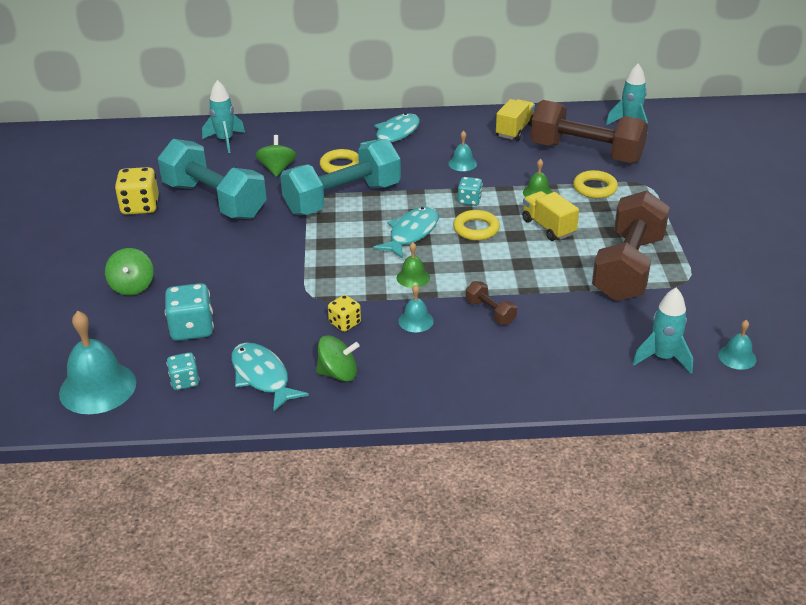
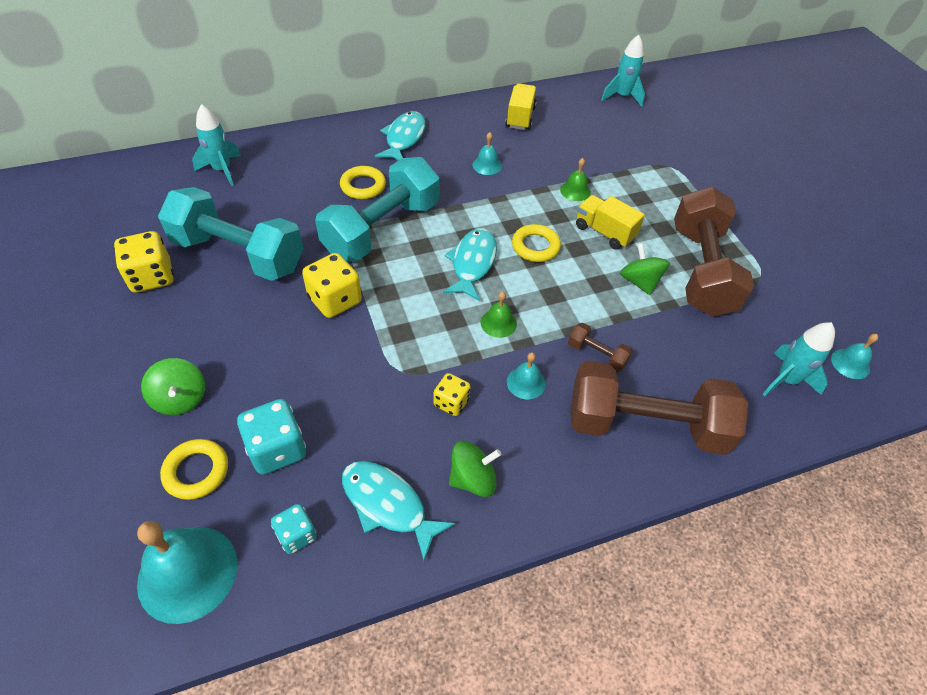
camera: 20 degrees left, 15 degrees up
green spinning top [256,135,297,177] -> green spinning top moved to [620,243,670,295]
turquoise dice [458,177,483,206] -> none
brown dumbbell [530,100,648,163] -> brown dumbbell moved to [570,361,748,455]
yellow ring [573,170,618,198] -> yellow ring moved to [160,439,228,500]
none -> yellow dice [302,253,362,318]

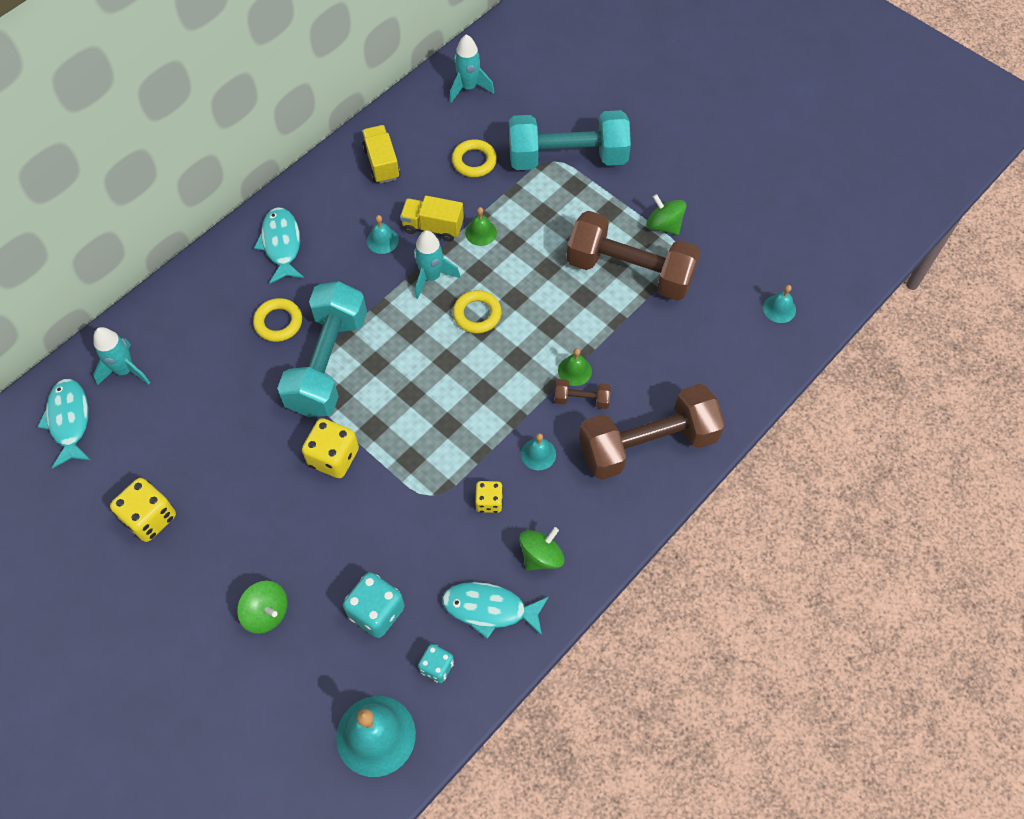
camera: 25 degrees left, 10 degrees up
turquoise dumbbell [158,187,303,281] -> turquoise dumbbell moved to [509,110,631,170]
yellow ring [160,439,228,500] -> yellow ring moved to [452,139,497,177]
turquoise fish [443,228,497,301] -> turquoise fish moved to [37,379,90,468]
green bell [481,291,517,338] -> green bell moved to [558,348,592,386]
yellow truck [576,195,645,250] -> yellow truck moved to [400,196,464,242]
green spinning top [620,243,670,295] -> green spinning top moved to [647,194,686,235]
brown dumbbell [674,187,754,317] -> brown dumbbell turned 45 degrees counterclockwise [566,211,701,301]
turquoise rocket [763,322,835,396] -> turquoise rocket moved to [414,230,460,299]

